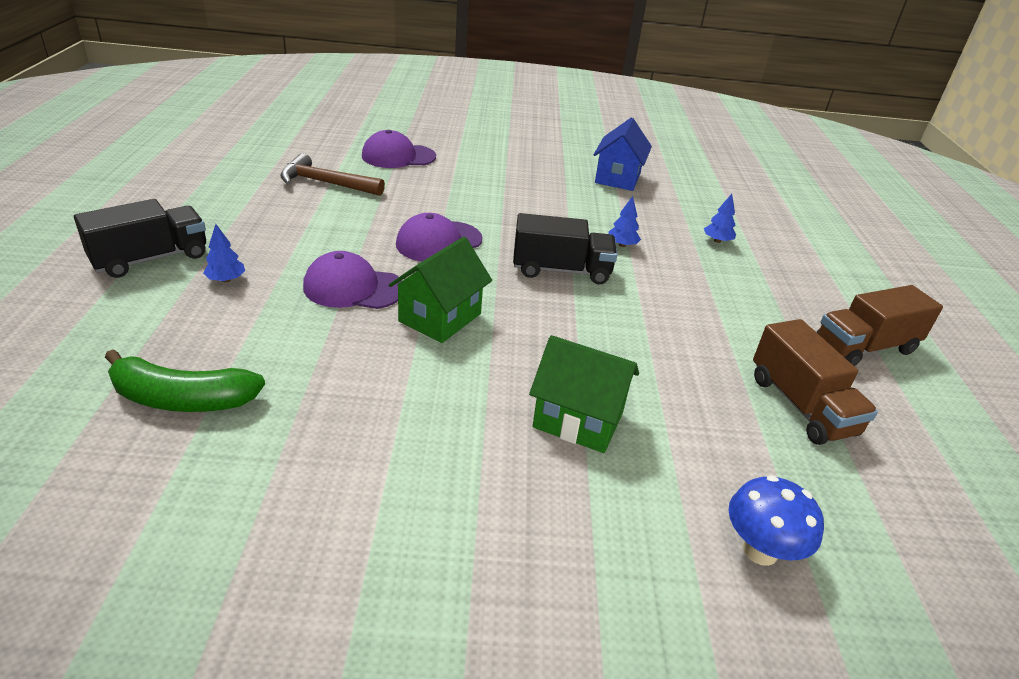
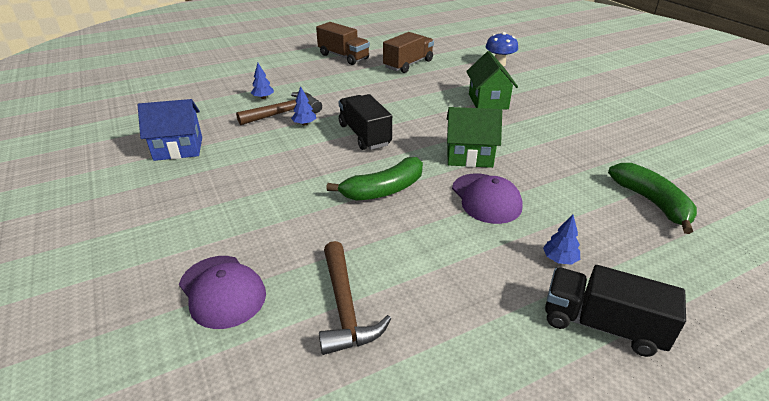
camera: 115 degrees left, 0 degrees up
purple cap [396,213,482,262] -> green banana [326,157,423,201]
none -> brown hammer [236,92,322,125]

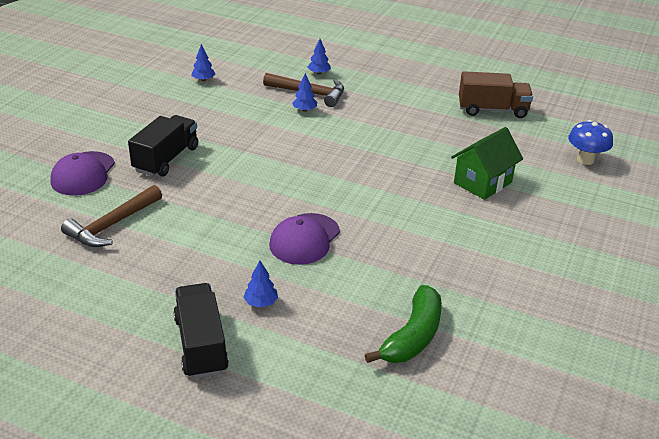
camera: 50 degrees right, 0 degrees up
blue house [138,99,202,161] -> blue tree [191,44,215,81]
brown truck [316,22,370,65] -> none
green banana [326,157,423,201] -> none
black truck [338,94,392,150] -> black truck moved to [128,115,198,177]
green house [447,107,502,168] -> none

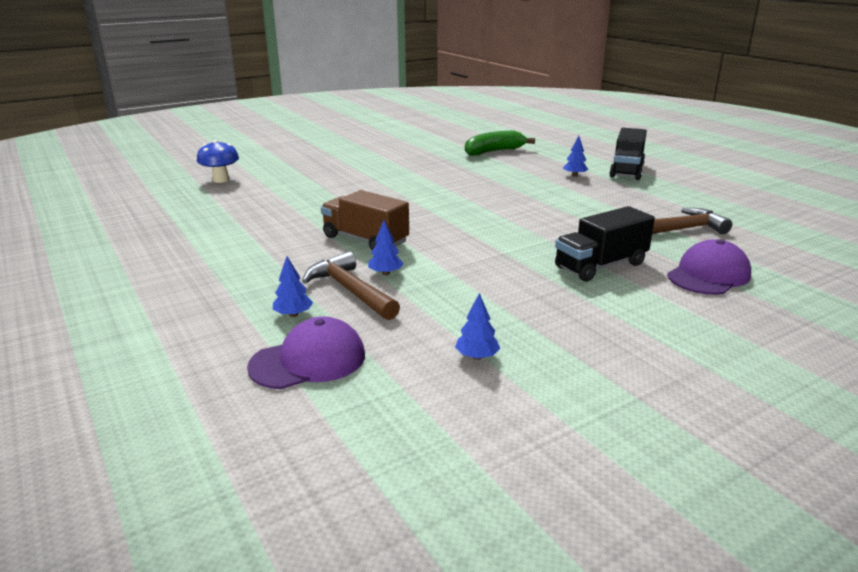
camera: 145 degrees left, 10 degrees down
purple cap [269,213,340,265] -> purple cap moved to [247,316,365,389]
green house [451,127,523,200] -> none
brown truck [459,71,533,118] -> brown truck moved to [321,190,409,250]

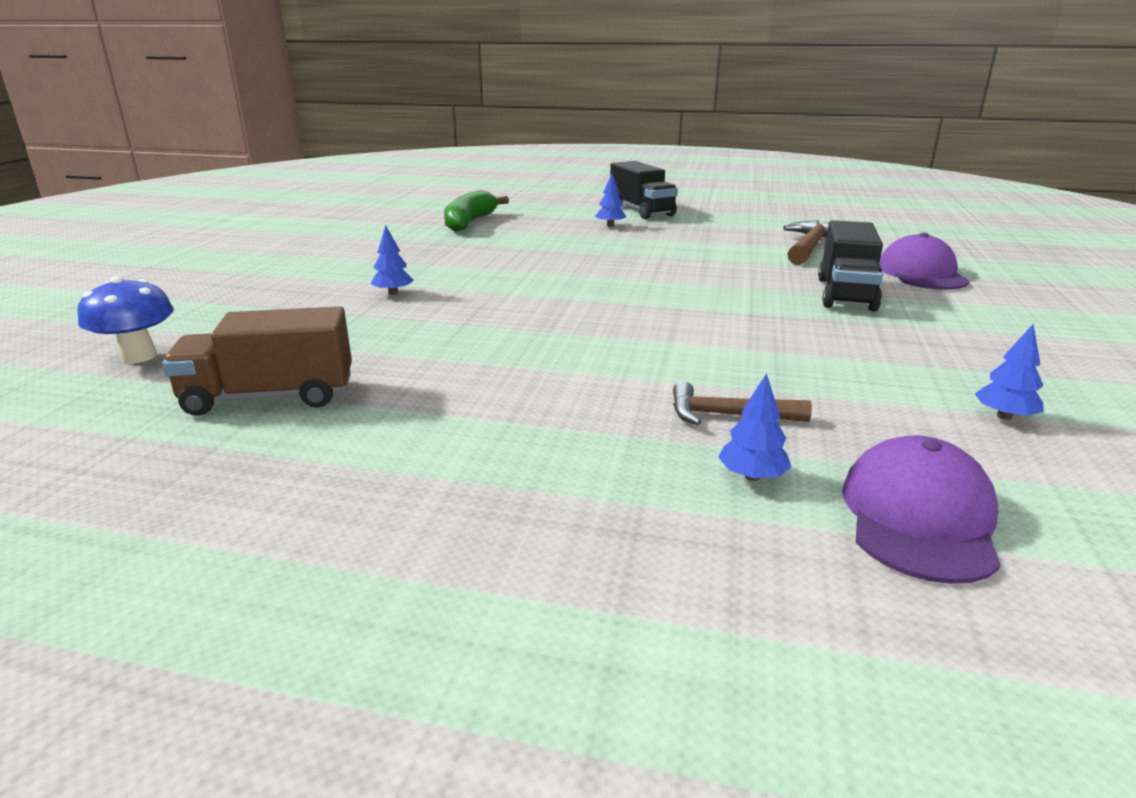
camera: 45 degrees left, 0 degrees up
brown hammer [302,252,400,320] -> brown hammer [673,381,812,425], size x0.66
brown truck [321,190,409,250] -> brown truck moved to [162,306,352,416]
blue tree [368,220,404,275] -> blue tree moved to [371,225,414,295]

